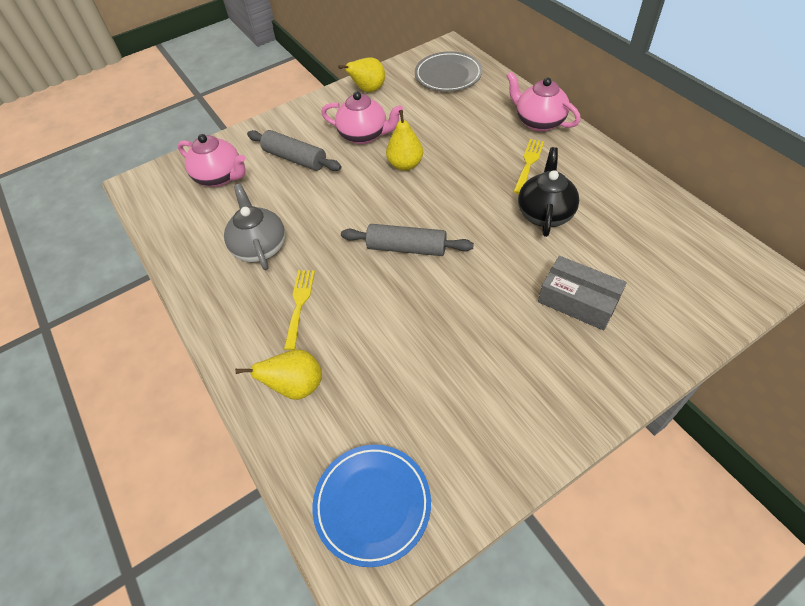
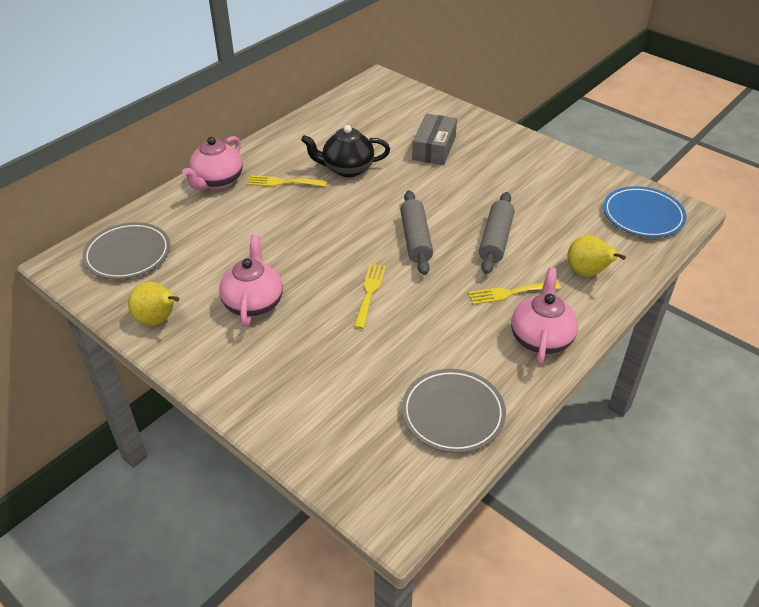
camera: 110 degrees left, 10 degrees down
pink teapot [177,134,246,187] -> pink teapot moved to [511,268,578,365]
grey teapot [224,184,285,270] -> none
grey rolling pin [247,130,341,171] -> grey rolling pin moved to [479,192,514,274]
yellow pear [386,110,423,171] -> none
none -> yellow fork [354,264,386,329]
none -> grey plate [402,369,506,453]

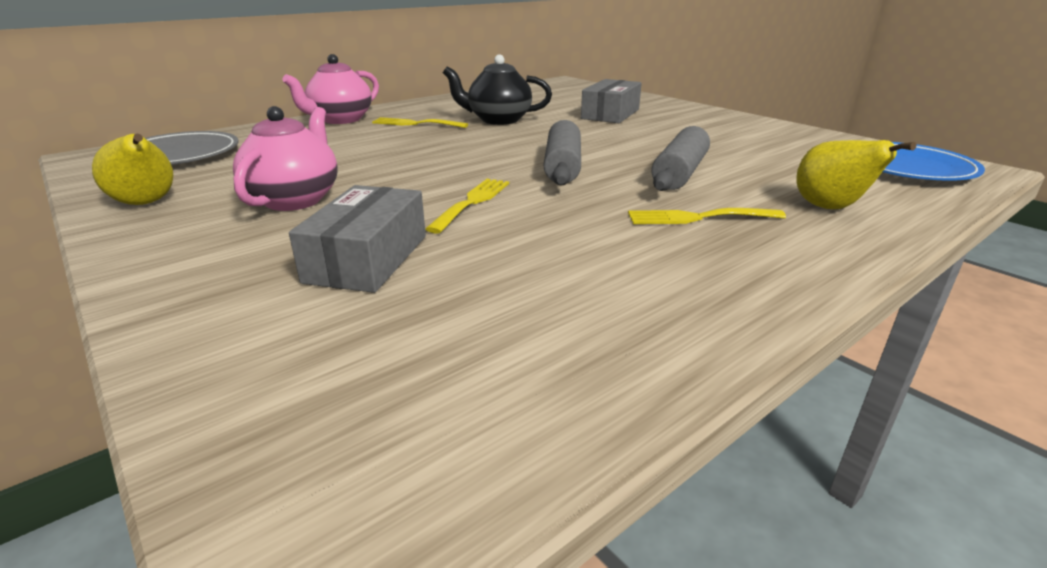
camera: 10 degrees right, 15 degrees down
grey plate [402,369,506,453] -> none
pink teapot [511,268,578,365] -> none
none -> grey box [289,185,426,293]

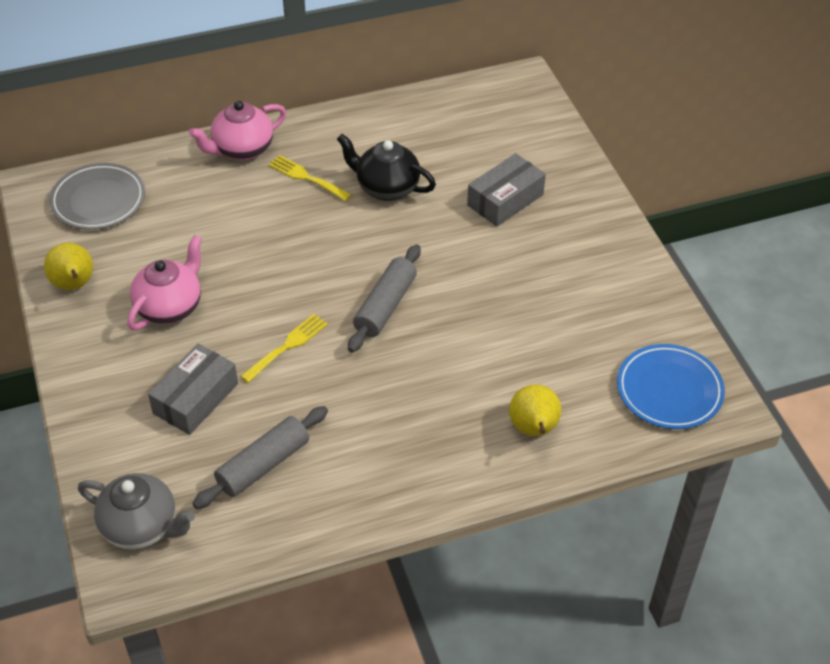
camera: 20 degrees right, 20 degrees up
yellow fork [628,208,786,224] -> none
grey rolling pin [652,126,710,191] -> grey rolling pin moved to [193,406,328,509]
none -> grey teapot [78,473,195,549]

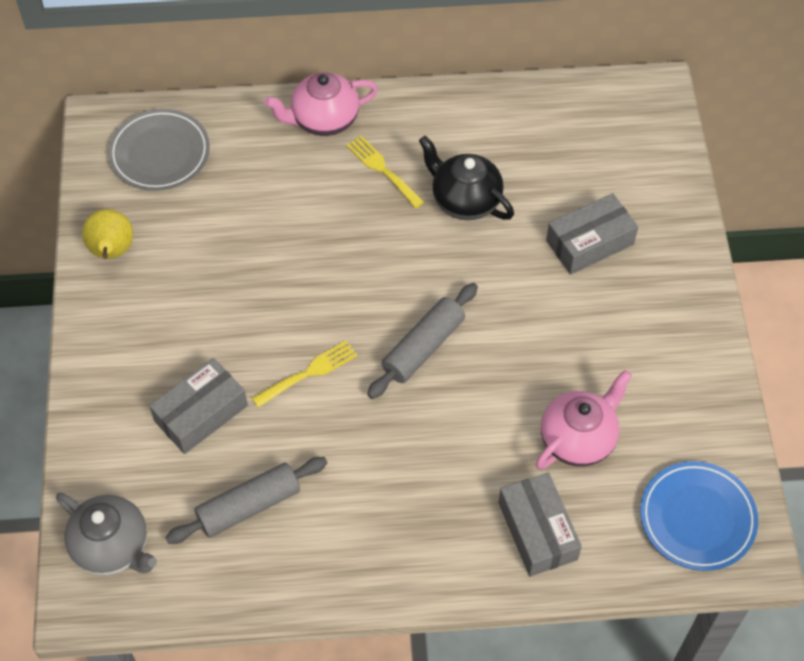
camera: 15 degrees right, 10 degrees up
pink teapot [127,235,202,330] -> pink teapot moved to [536,370,632,470]
yellow pear [509,385,561,436] -> grey box [498,472,582,576]

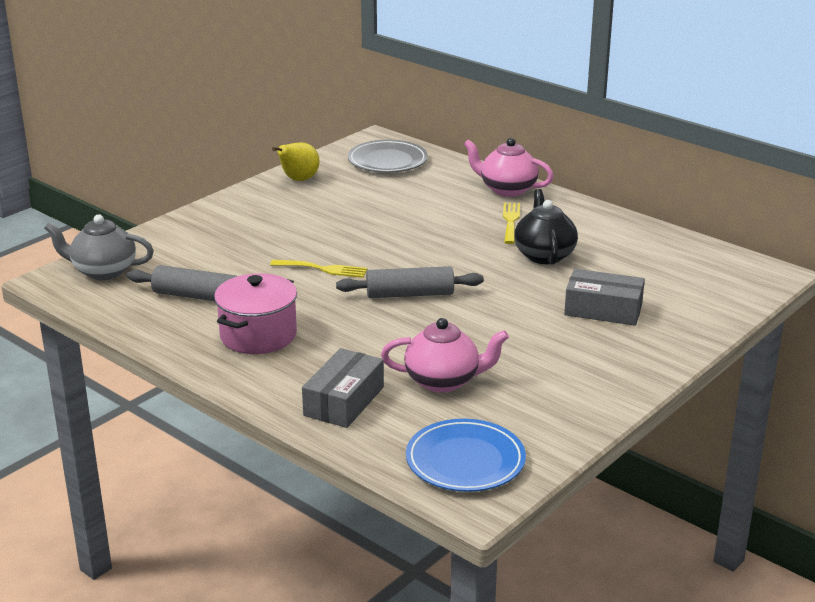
camera: 45 degrees right, 30 degrees down
grey teapot [56,492,157,575] -> grey teapot turned 105 degrees clockwise [44,214,154,280]
grey box [149,358,248,454] -> none
none -> pink pot [214,273,297,354]

